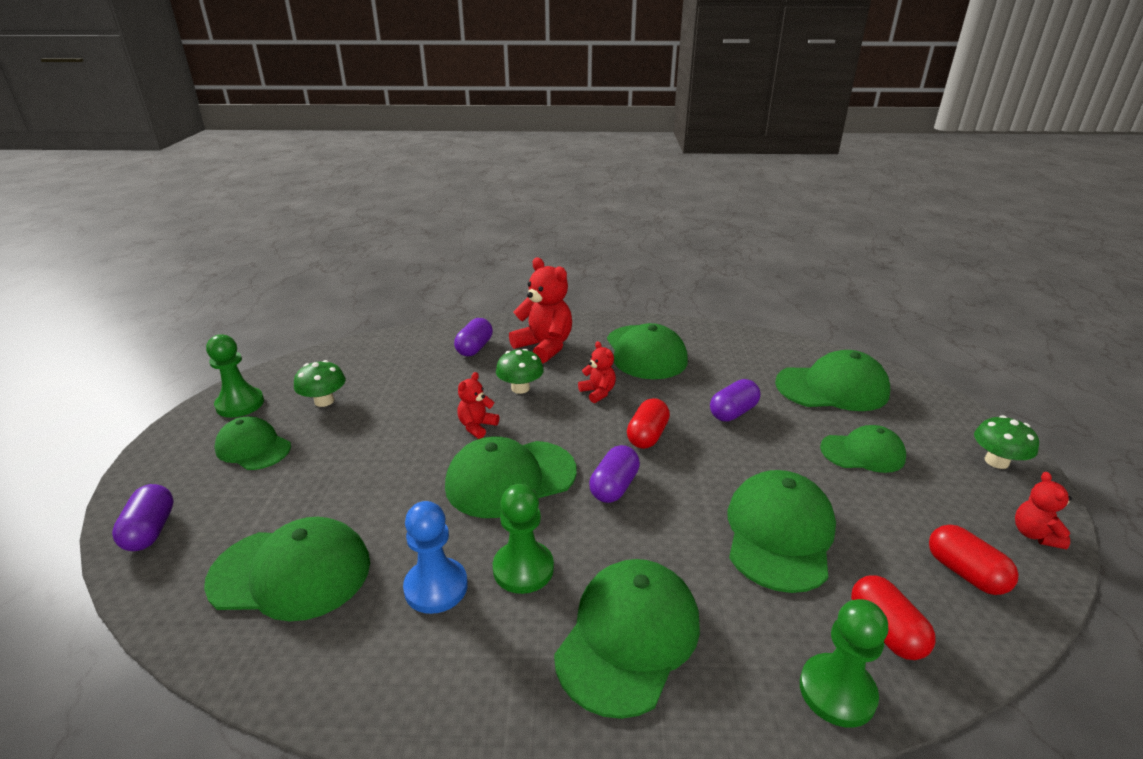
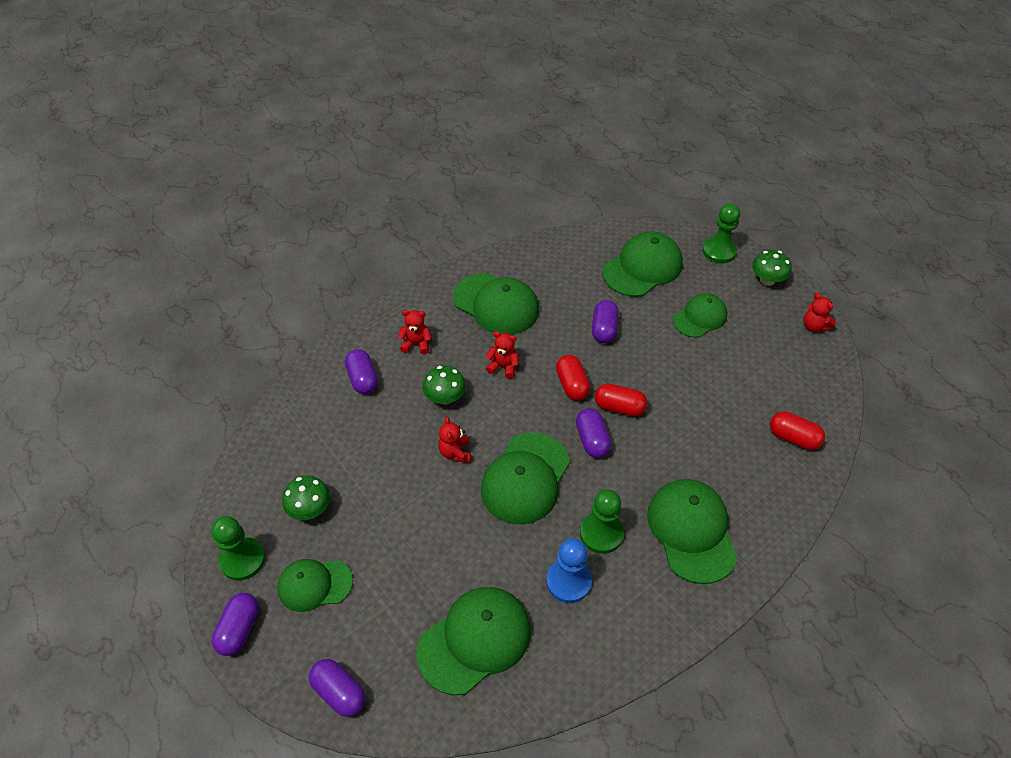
camera: 40 degrees left, 20 degrees up
red teddy bear [509,258,572,363] -> red teddy bear [398,310,432,354], size x0.54
green cap [727,470,836,593] -> none
green pawn [800,599,888,728] -> green pawn moved to [702,203,740,263]
red capsule [929,525,1019,595] -> red capsule moved to [594,383,647,416]
none -> purple capsule [211,593,259,656]

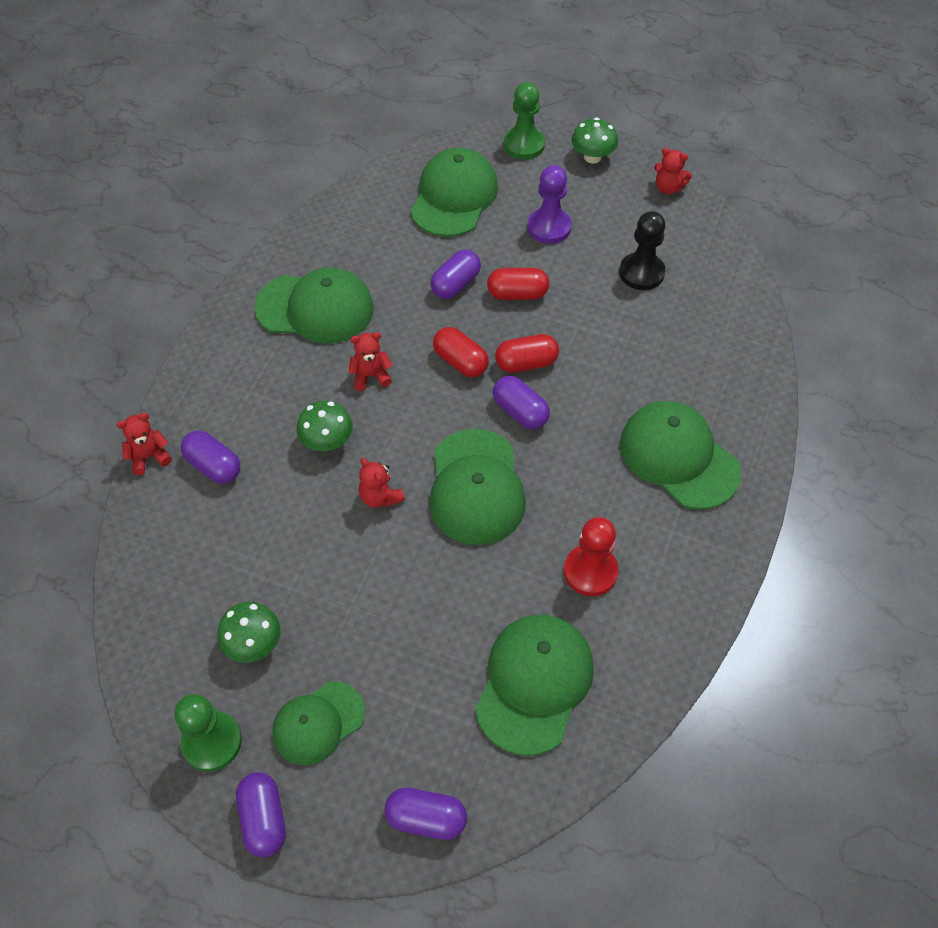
camera: 30 degrees left, 5 degrees up
red teddy bear [398,310,432,354] -> red teddy bear moved to [117,413,172,475]
blue pawn [546,538,592,603] -> red pawn [564,517,619,596]
green pawn [580,489,624,554] -> none
purple capsule [592,300,619,343] -> purple capsule turned 60 degrees clockwise [430,249,481,299]
green cap [673,293,727,338] -> purple pawn [528,165,572,244]
red capsule [770,411,825,450] -> red capsule moved to [487,268,549,300]
none -> black pawn [619,211,665,290]

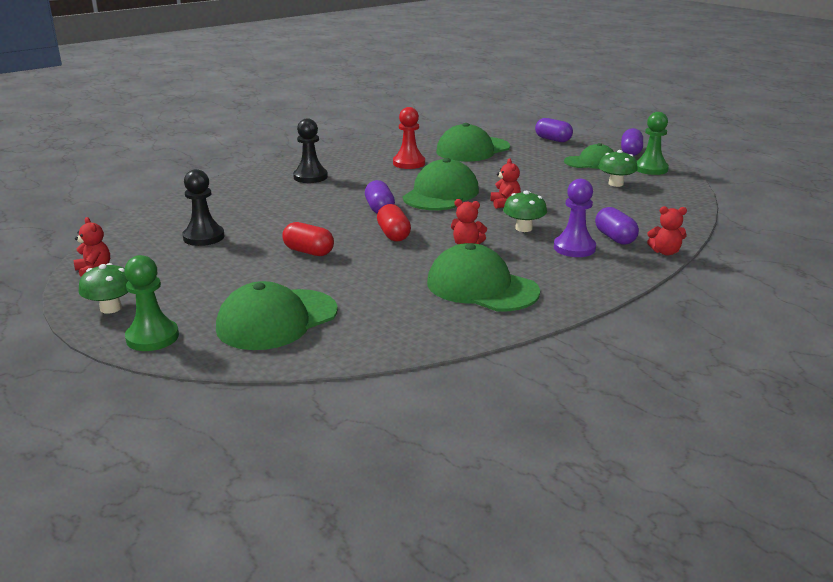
camera: 150 degrees left, 30 degrees down
purple capsule [430,249,481,299] -> none
red capsule [495,334,559,373] -> none
purple pawn [528,165,572,244] -> purple pawn moved to [554,179,596,257]
green cap [620,401,741,510] -> black pawn [293,118,328,183]

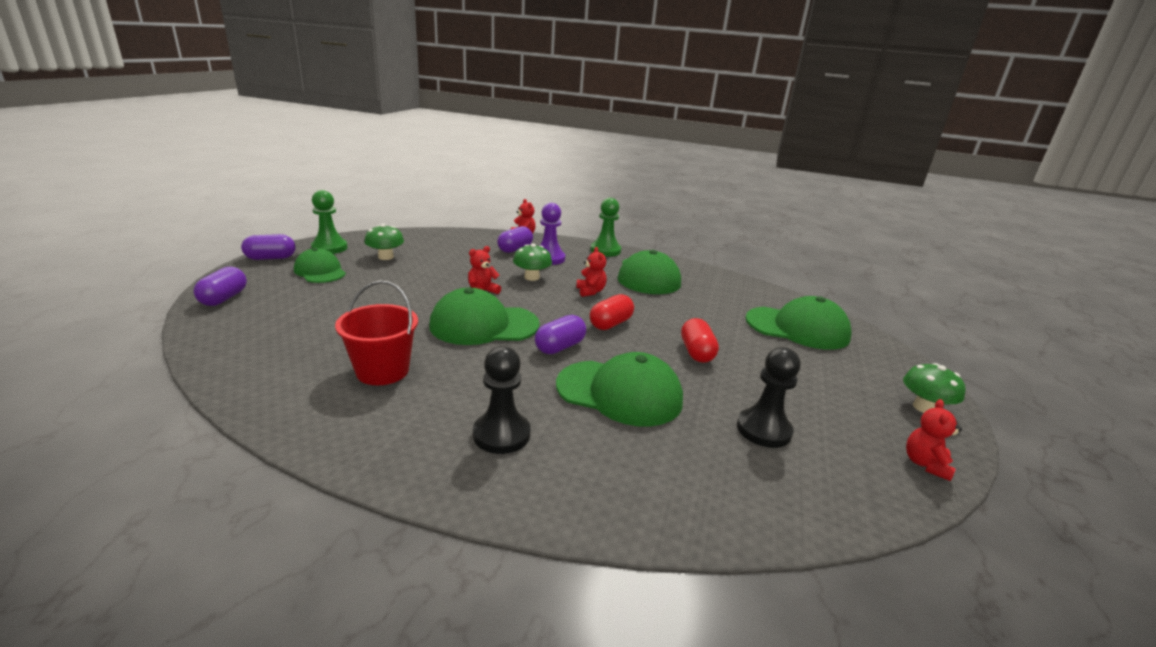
camera: 125 degrees left, 0 degrees up
green pawn [124,255,179,351] -> green pawn moved to [591,198,621,256]
red pawn [393,107,425,169] -> red bucket [335,281,418,385]
green cap [436,123,510,162] -> green cap moved to [556,352,683,427]

